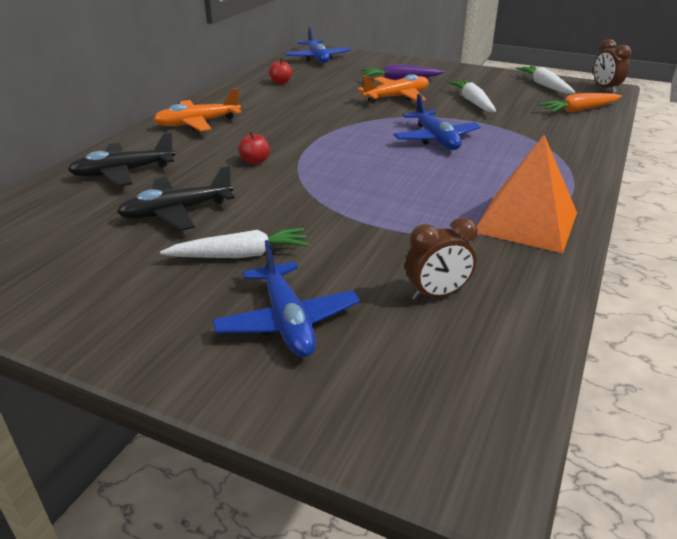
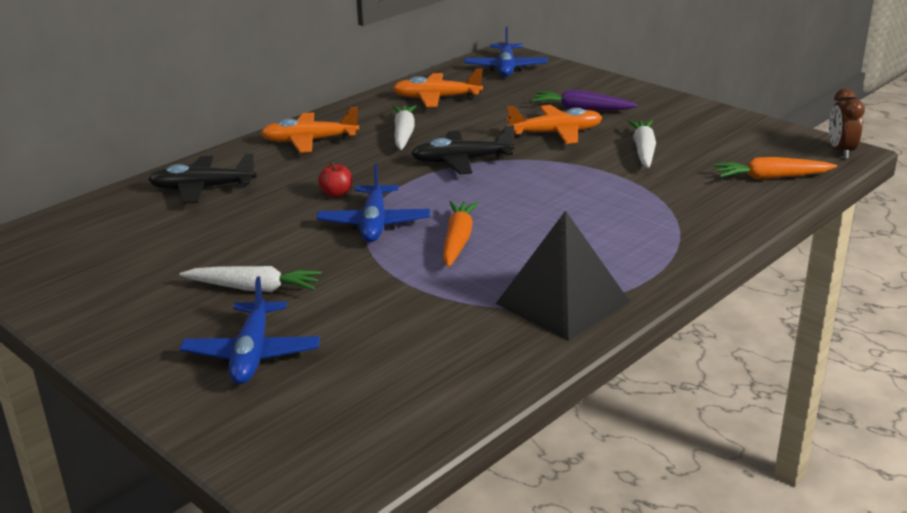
camera: 20 degrees right, 5 degrees down
black plane [117,165,235,231] -> black plane moved to [411,125,514,174]
red apple [269,58,292,84] -> orange plane [392,69,483,107]
blue plane [394,94,481,150] -> blue plane moved to [316,164,430,242]
brown clock [405,217,478,300] -> none
orange pyramid [477,135,577,253] -> black pyramid [496,210,630,340]
white carrot [515,66,575,93] -> white carrot moved to [392,105,417,150]
none -> orange carrot [443,201,479,267]

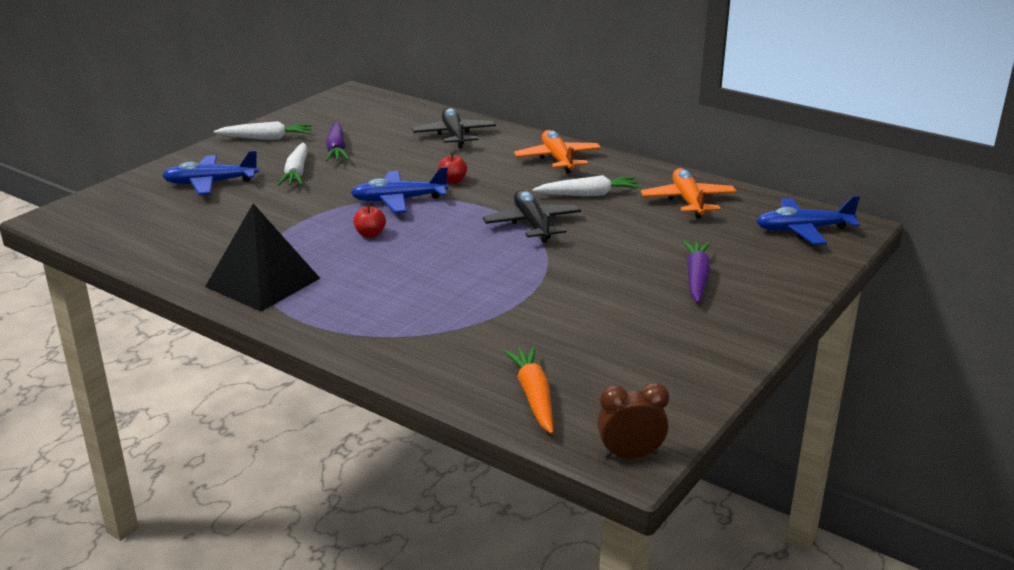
camera: 80 degrees right, 0 degrees up
orange carrot [443,201,479,267] -> red apple [353,204,386,238]
orange plane [507,105,602,144] -> none
white carrot [628,120,656,168] -> white carrot moved to [214,121,312,140]
none -> purple carrot [326,122,350,161]

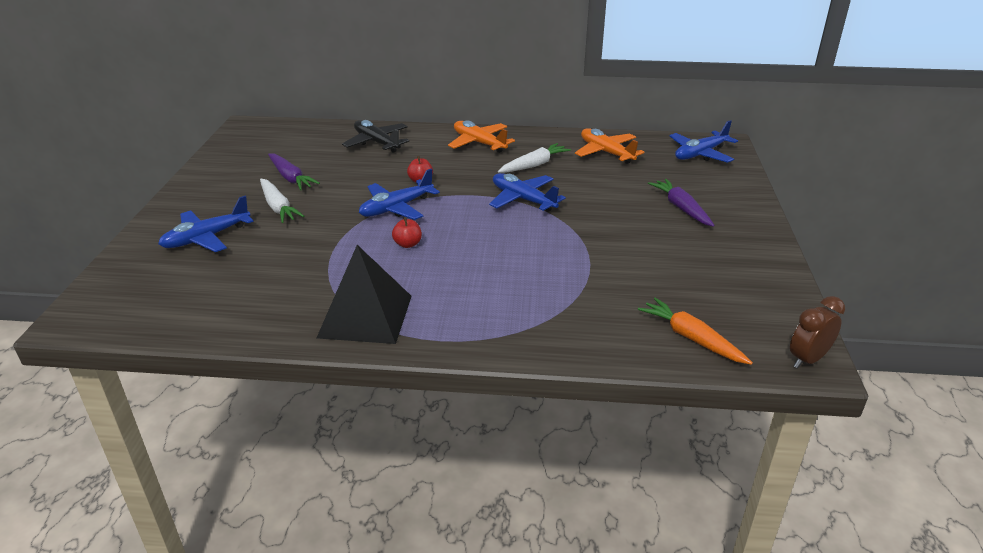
camera: 30 degrees left, 5 degrees up
white carrot [214,121,312,140] -> none
black plane [483,190,581,242] -> blue plane [489,173,566,212]

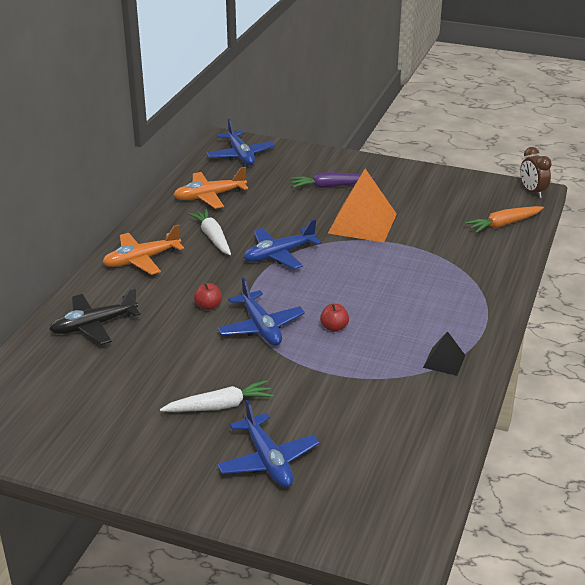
camera: 75 degrees left, 0 degrees up
purple carrot [268,153,320,190] -> none
black pyramid [317,245,412,344] -> black pyramid [423,331,466,376], size x0.50
none -> orange pyramid [328,169,397,242]

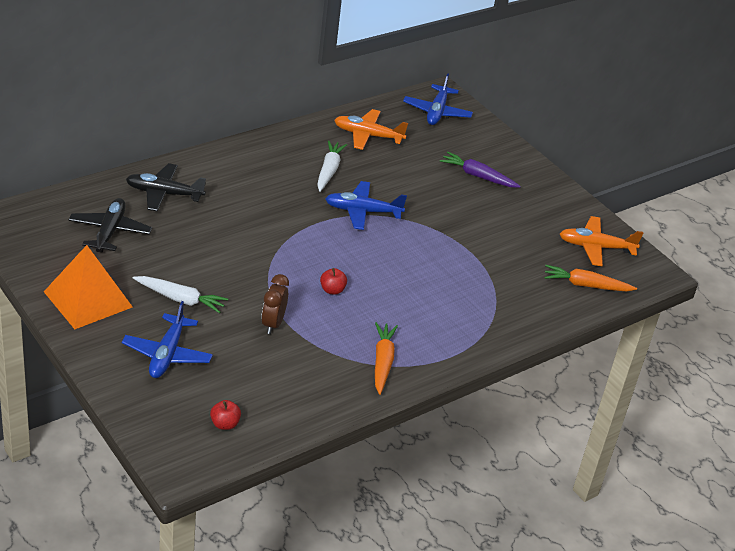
camera: 30 degrees right, 5 degrees up
orange plane [102,225,184,275] -> orange plane moved to [560,216,643,266]
red apple [194,283,222,310] -> red apple moved to [210,400,241,430]
blue plane [218,277,305,346] -> none
orange pyramid [328,169,397,242] -> orange pyramid moved to [44,245,133,329]
black pyramid [423,331,466,376] -> orange carrot [375,322,398,395]
brown clock [520,147,552,198] -> brown clock moved to [261,274,289,334]
none -> black plane [69,198,152,252]

